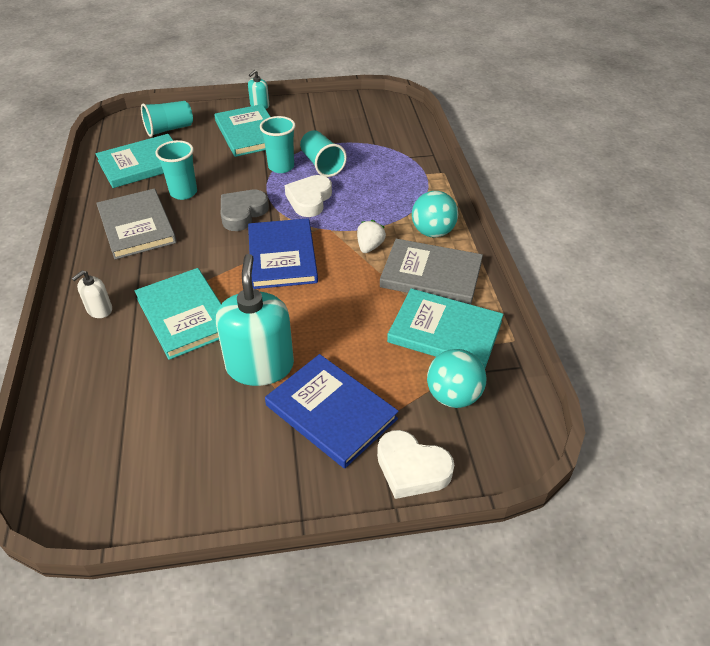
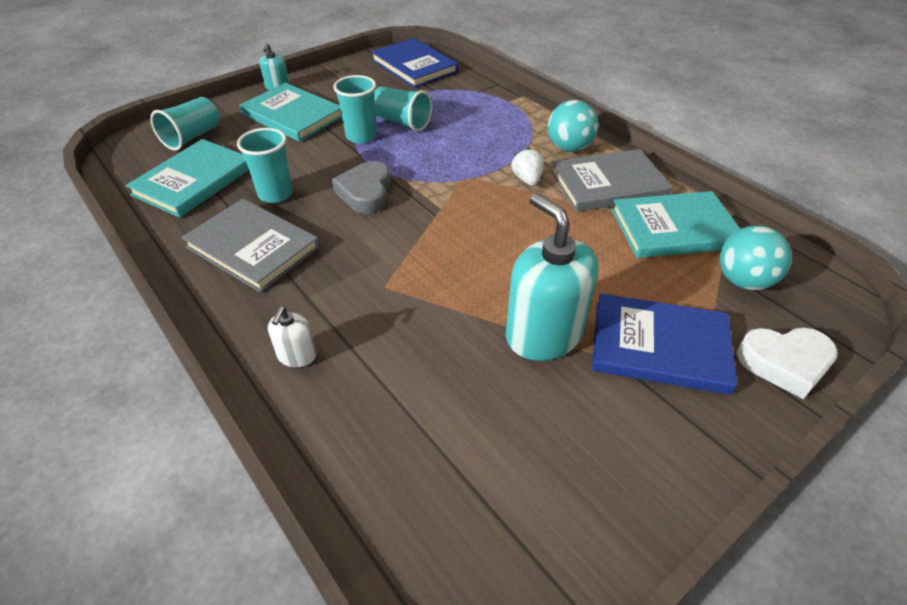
camera: 30 degrees left, 0 degrees up
turquoise book [134,268,221,360] -> none
blue book [248,218,318,289] -> blue book moved to [371,38,458,88]
white heart [285,175,332,217] -> none

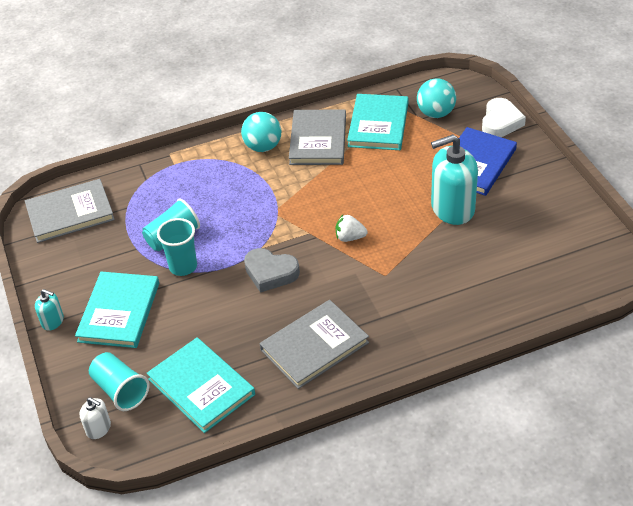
camera: 70 degrees left, 0 degrees up
turquoise cup [237,128,293,203] -> none
turquoise book [239,83,342,142] -> turquoise book turned 45 degrees counterclockwise [75,272,159,348]
white soap dispenser [268,307,317,367] -> white soap dispenser moved to [80,397,111,439]
blue book [371,38,458,88] -> grey book [25,179,115,243]
white strawberry [512,147,544,186] -> white strawberry moved to [336,215,367,242]

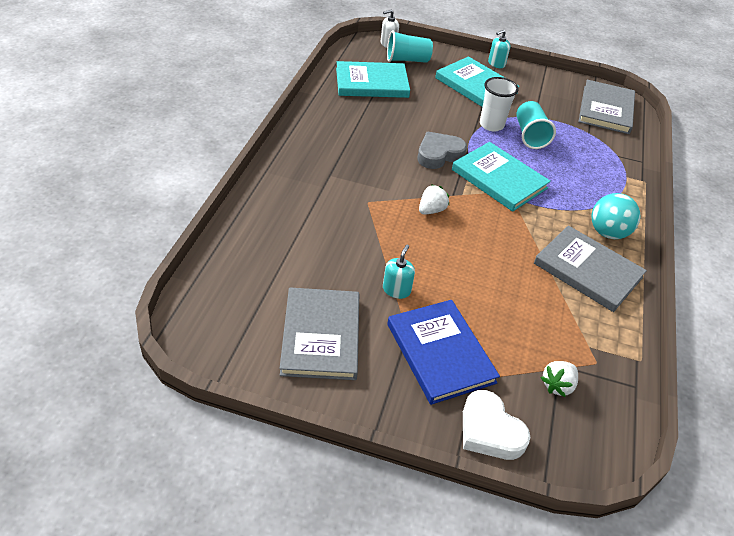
camera: 120 degrees right, 0 degrees up
turquoise cup [157,218,197,276] -> white cup [480,77,519,132]
grey book [260,300,369,389] -> grey book moved to [280,287,359,380]
turquoise book [347,94,408,150] -> turquoise book moved to [452,142,551,212]
turquoise ball [417,78,456,118] -> white strawberry [541,361,578,397]
turquoise soap dispenser [431,134,478,225] -> turquoise soap dispenser [383,245,415,299], size x0.47

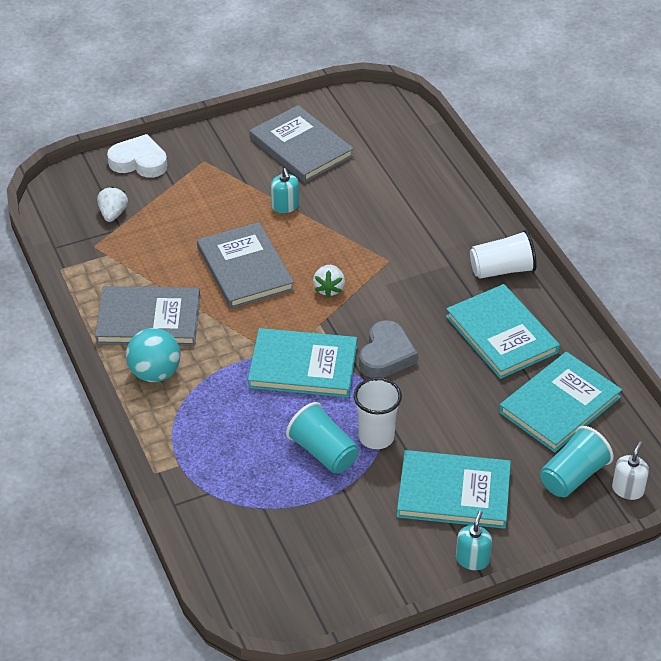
camera: 145 degrees right, 0 degrees up
blue book [387,300,500,405] -> none
grey book [579,80,635,134] -> grey book moved to [197,222,294,309]
none -> turquoise book [446,284,560,379]
none -> white cup [470,230,537,279]

